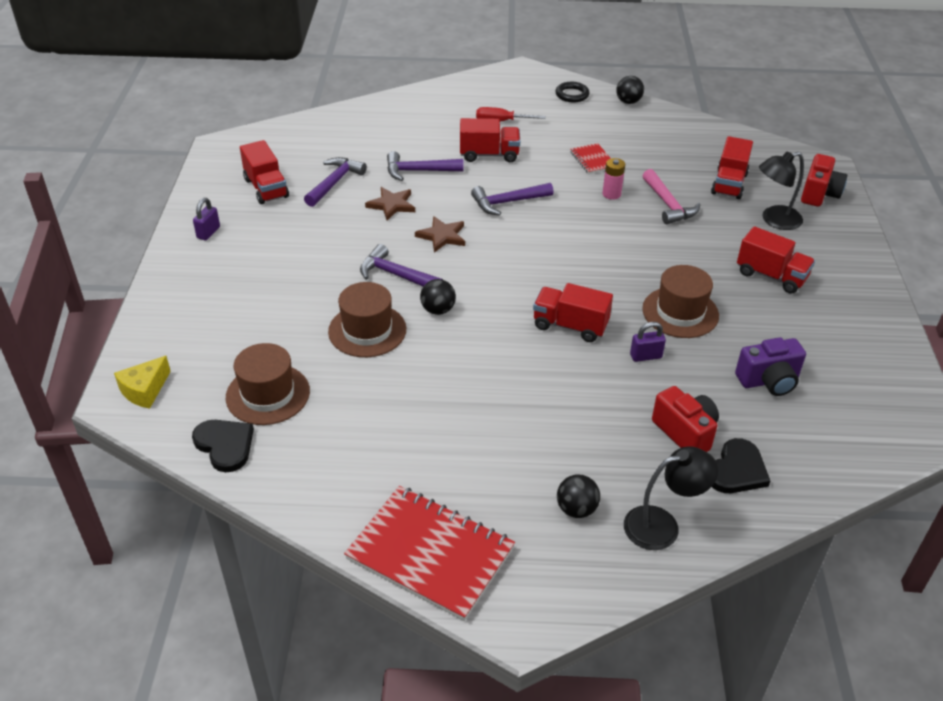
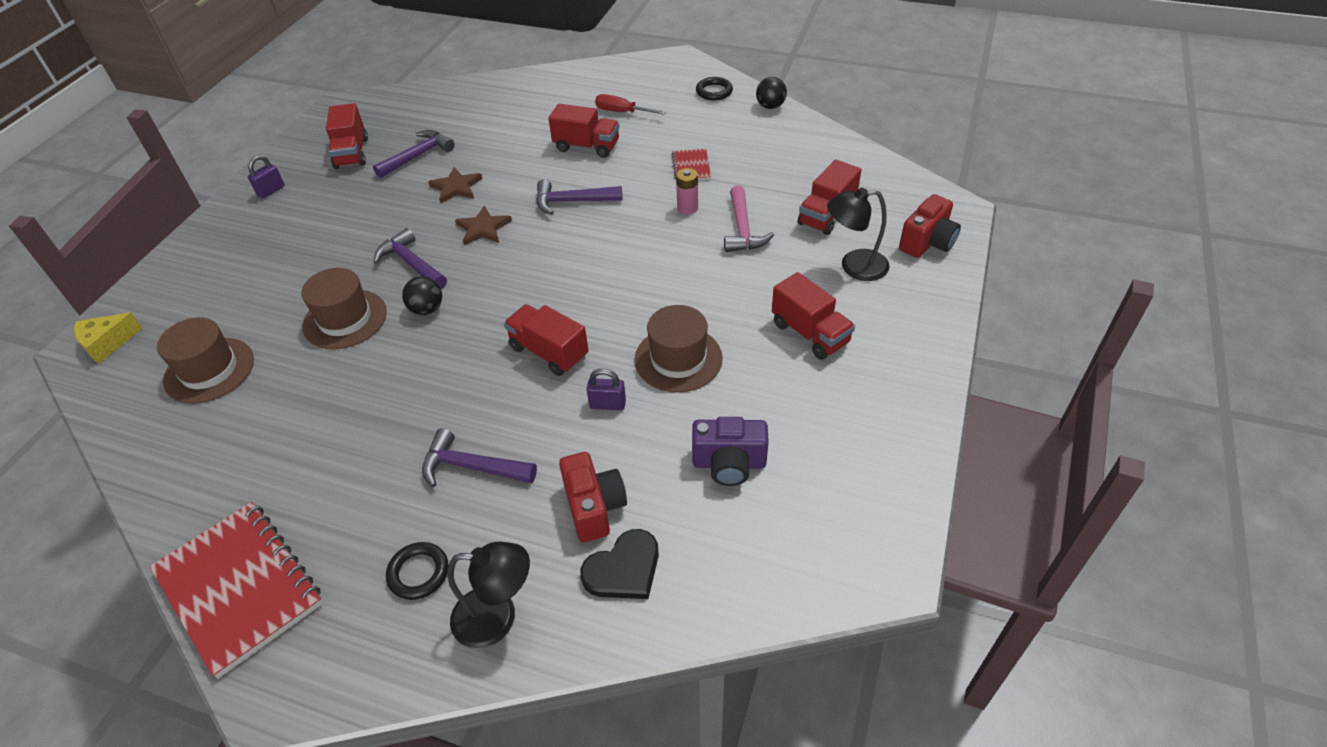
camera: 20 degrees right, 5 degrees up
black heart [192,420,254,472] -> none
purple hammer [387,151,464,181] -> purple hammer moved to [422,428,537,487]
black ball [557,475,600,518] -> black ring [386,542,449,600]

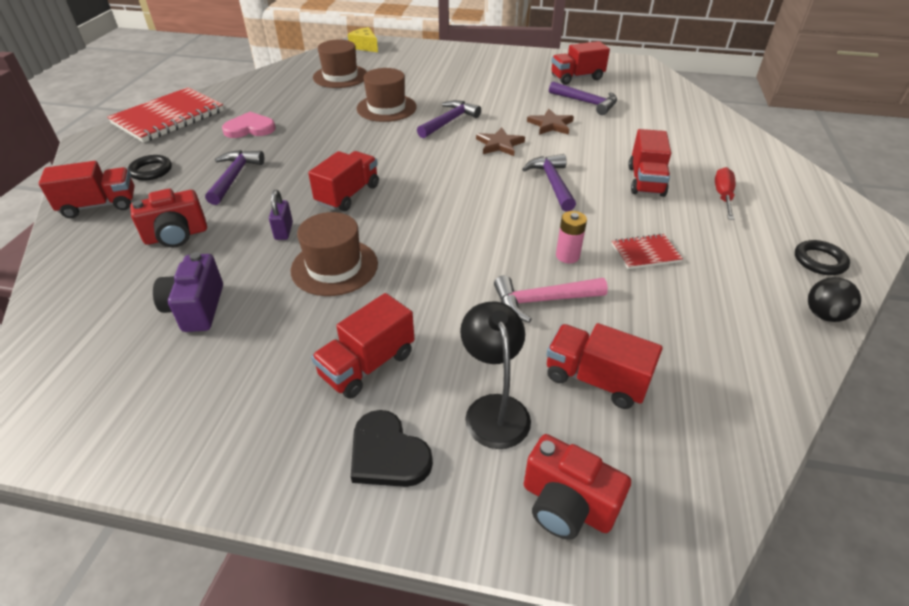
camera: 80 degrees right, 5 degrees down
purple padlock [248,155,285,198] -> none
black ball [402,276,442,315] -> none
black lamp [448,541,530,648] -> red truck [39,161,135,218]
black heart [580,529,659,599] -> black heart moved to [351,410,433,487]
none -> pink heart [222,112,276,138]

